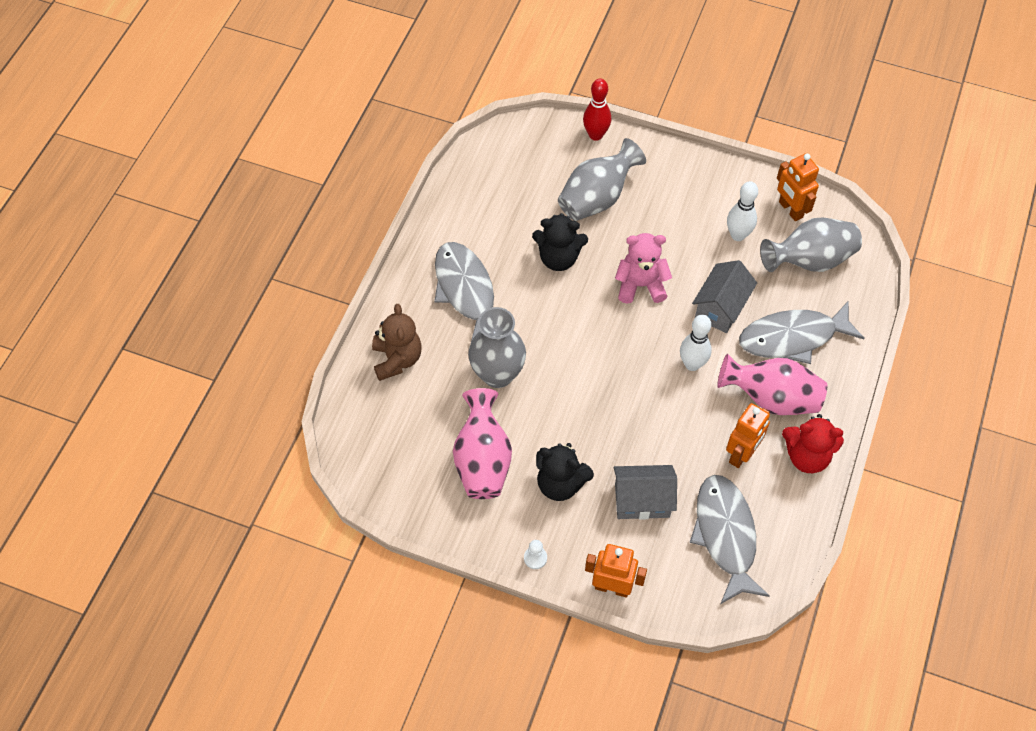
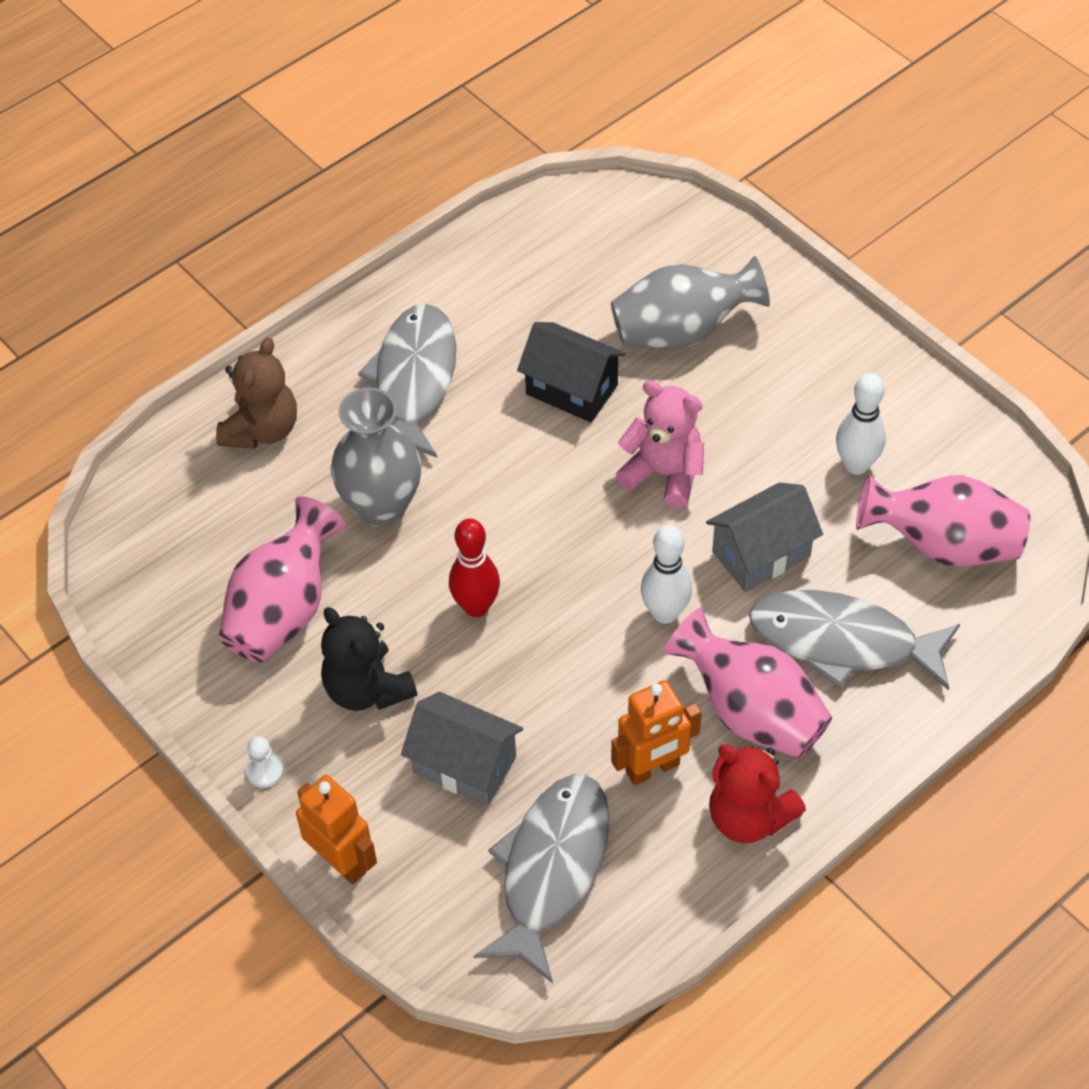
camera: 30 degrees right, 5 degrees down
black teddy bear [532,213,588,271] -> black house [517,322,626,422]
red bowling pin [583,78,611,141] -> red bowling pin moved to [449,518,500,617]
grey vase [760,218,862,272] -> pink vase [856,474,1030,567]
orange robot [777,154,819,221] -> none

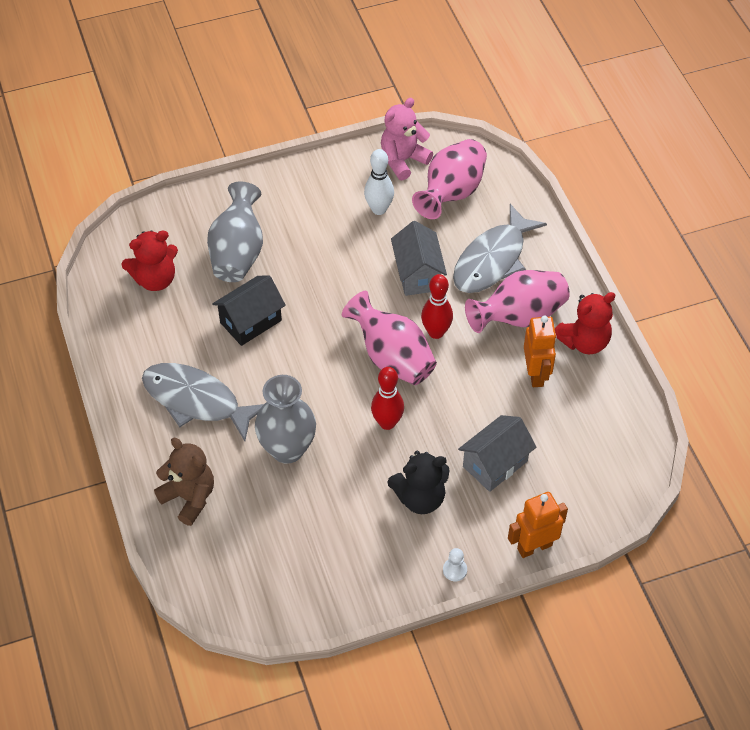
camera: 70 degrees left, 0 degrees up
pink vase [219,496,346,663] -> pink vase moved to [342,291,437,385]
grey fish [474,775,610,983] -> none
pink teddy bear [615,380,704,509] -> pink teddy bear moved to [381,98,433,180]
white bowling pin [641,525,692,624] -> red bowling pin [421,274,453,339]
none -> red teddy bear [121,230,178,291]

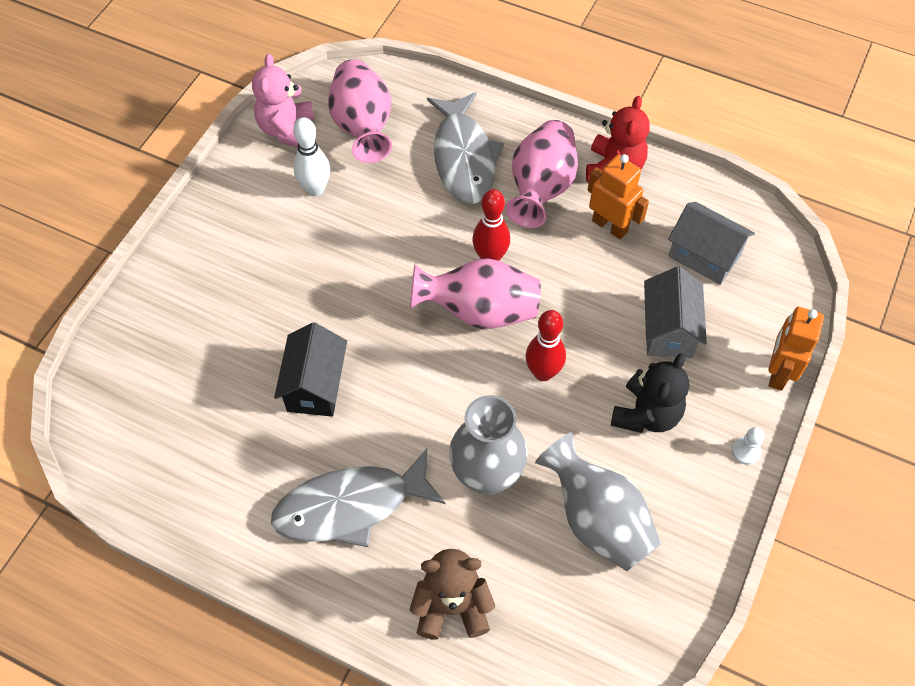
camera: 45 degrees left, 5 degrees up
red teddy bear [121,230,178,291] -> none
grey vase [207,181,263,282] -> grey vase moved to [535,432,661,571]
grey house [391,221,447,296] -> grey house moved to [668,202,755,285]

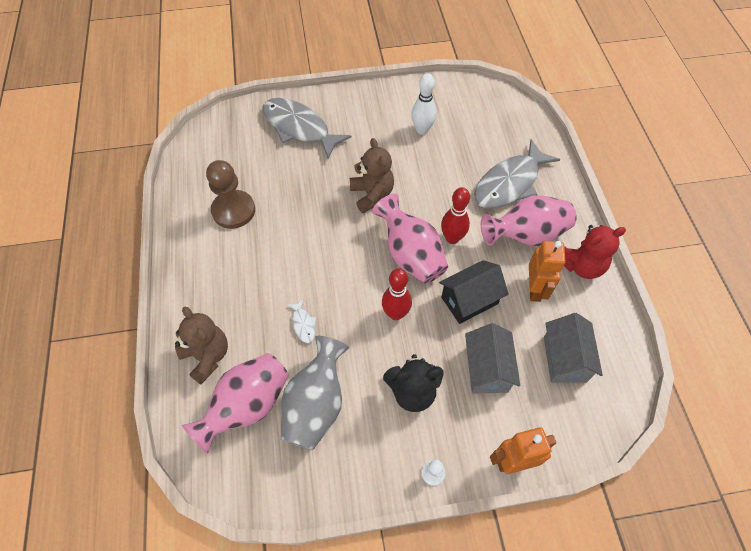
camera: 55 degrees right, 0 degrees up
pink teddy bear [252,54,314,147] -> none
grey fish [271,449,446,547] -> grey fish moved to [262,98,351,159]
black house [274,322,347,417] -> black house moved to [439,260,508,324]
pink vase [328,59,392,163] -> pink vase moved to [182,353,289,454]
grey vase [449,395,528,495] -> white fish [287,299,316,343]
grey house [644,266,707,358] -> grey house turned 60 degrees counterclockwise [465,323,520,394]
none -> brown pawn [206,160,255,229]
none -> brown teddy bear [350,138,394,213]

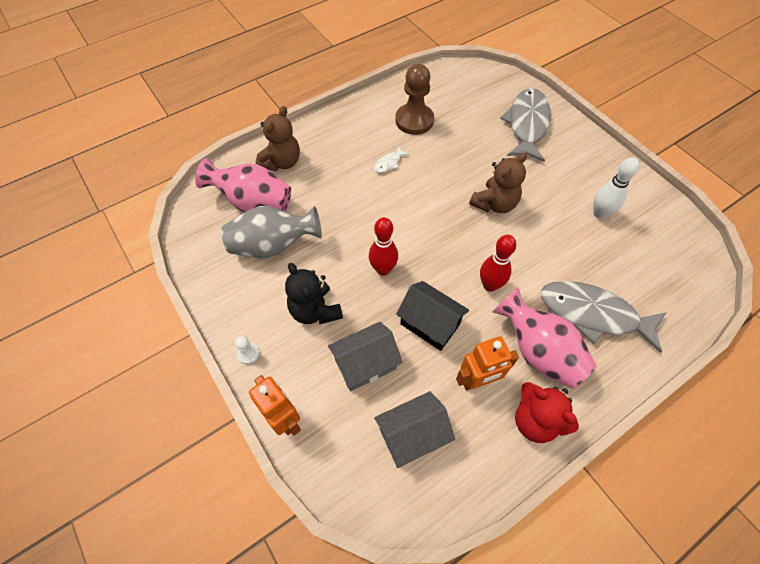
camera: 65 degrees right, 0 degrees up
white fish [287,299,316,343] -> white fish moved to [374,146,409,173]
pink vase [372,193,448,284] -> none

